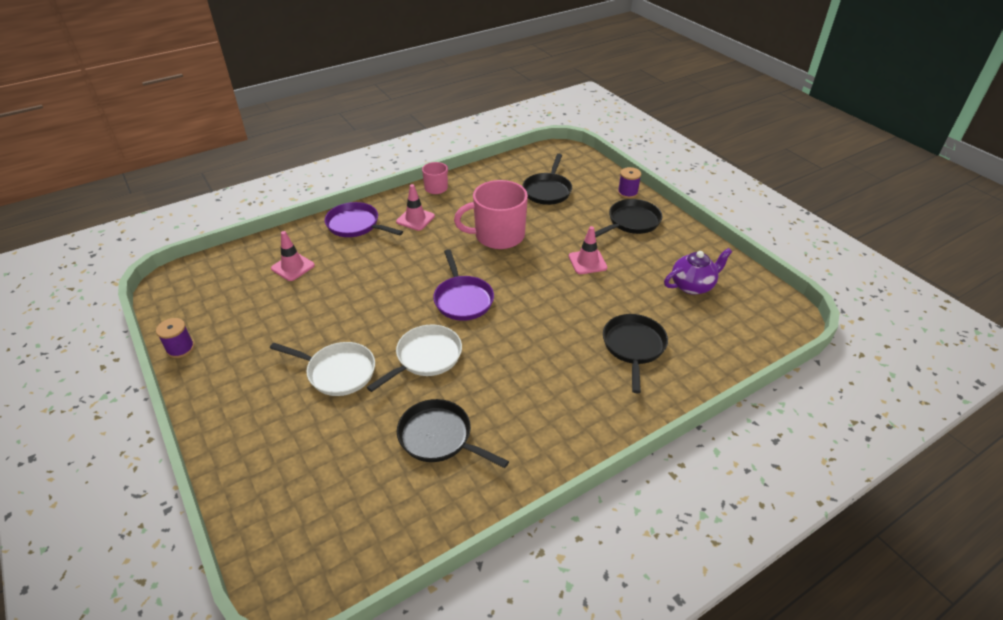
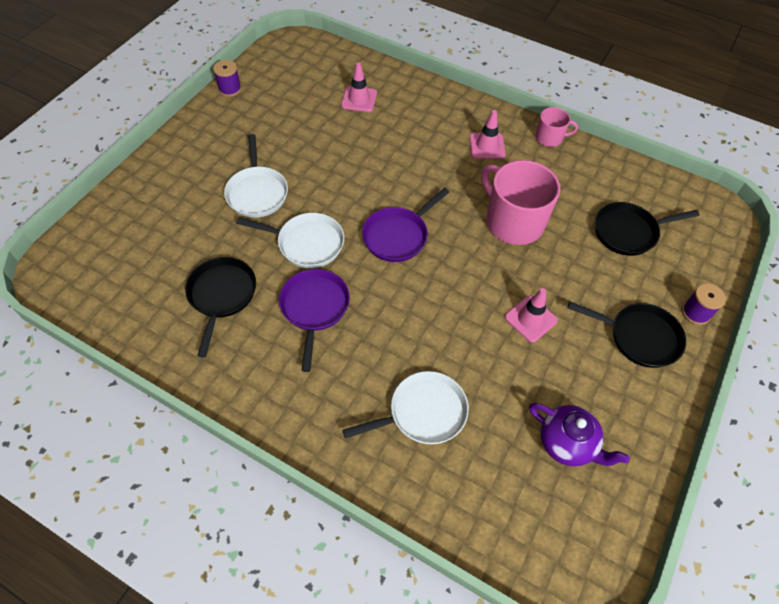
camera: 60 degrees right, 15 degrees up
purple pan [324,202,403,237] -> purple pan moved to [279,269,350,372]
black pan [603,314,668,394] -> white pan [342,371,469,444]

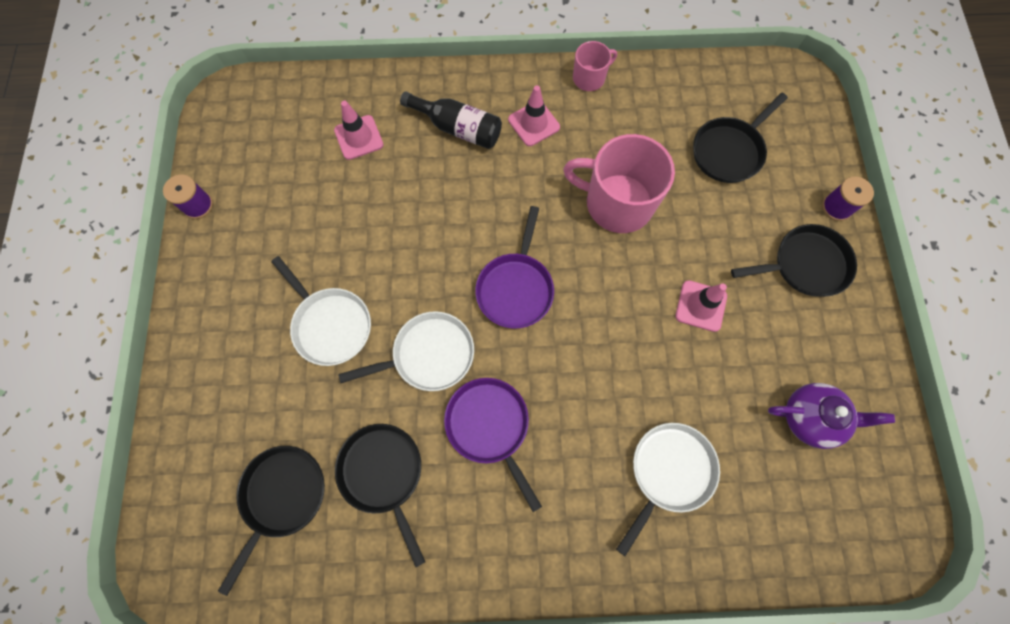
camera: 30 degrees left, 15 degrees up
none -> black pan [218,446,325,596]
none -> black bottle [400,92,502,149]

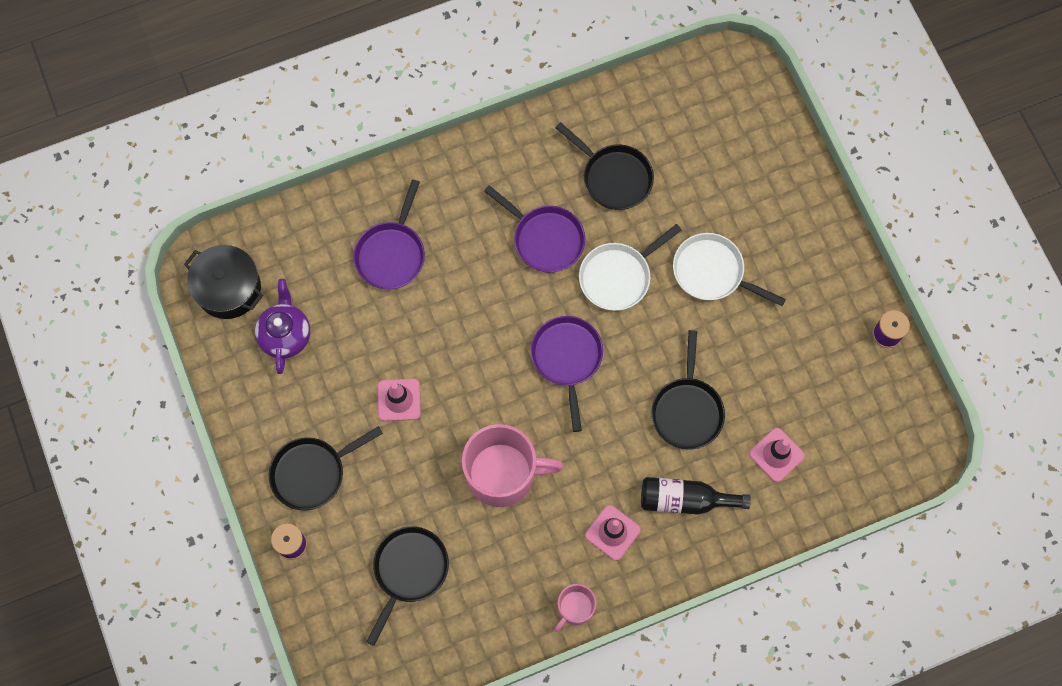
camera: 160 degrees right, 0 degrees up
black pan [218,446,325,596] -> black pan moved to [651,330,725,450]
white pan [616,423,720,556] -> purple pan [353,179,425,289]
purple teapot [768,383,895,449] -> purple teapot turned 105 degrees clockwise [255,279,310,374]
none -> black pot [184,245,263,319]

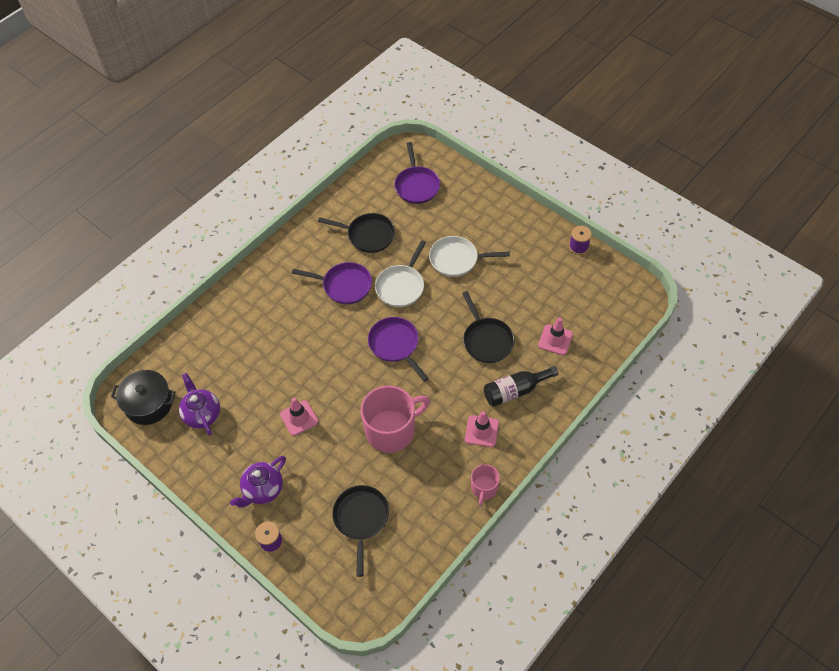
camera: 25 degrees left, 15 degrees down
black pan [269,426,383,511] -> purple teapot [230,456,286,508]
purple pan [353,179,425,289] -> purple pan moved to [394,142,440,204]

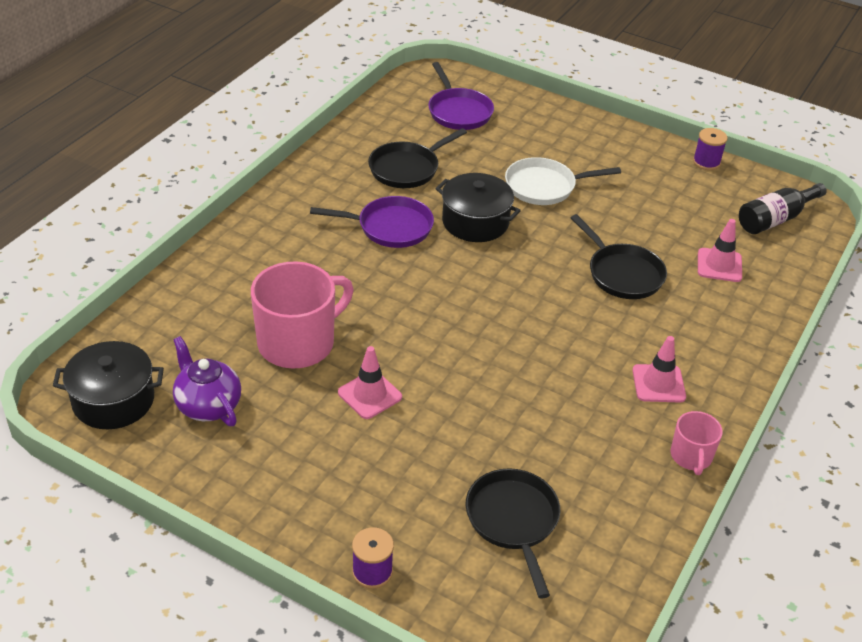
camera: 15 degrees left, 15 degrees down
purple teapot [230,456,286,508] -> none
black pan [318,213,395,253] -> black pan turned 135 degrees clockwise [368,128,467,188]
pink mug [360,385,430,453] -> pink mug moved to [251,261,354,369]
purple pan [368,317,429,382] -> none
white pan [375,240,426,307] -> black pot [435,173,521,242]
black bottle [484,366,558,407] -> black bottle moved to [739,183,827,234]

